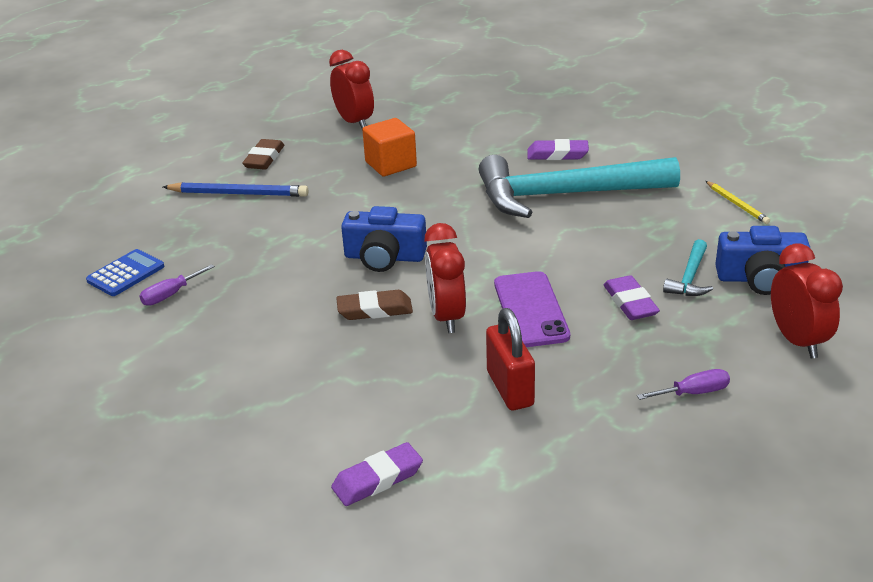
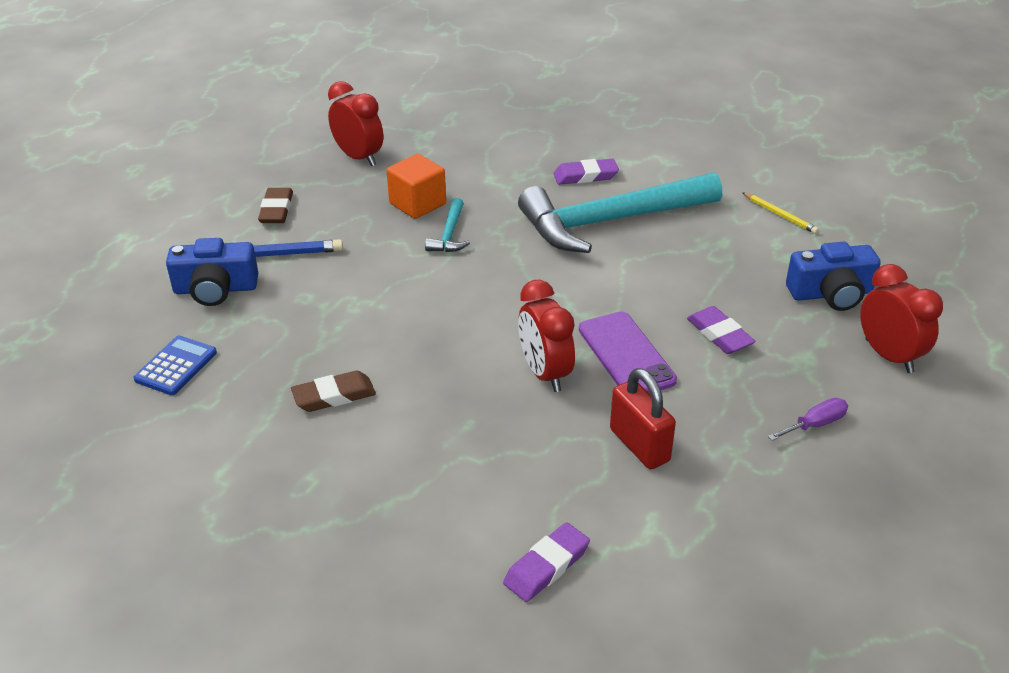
camera: 15 degrees left, 5 degrees up
purple screwdriver [139,264,215,306] -> none
brown eraser [336,290,413,320] -> brown eraser moved to [291,371,376,412]
blue camera [341,206,427,272] -> blue camera moved to [166,238,258,306]
turquoise hammer [663,239,713,296] -> turquoise hammer moved to [425,198,470,252]

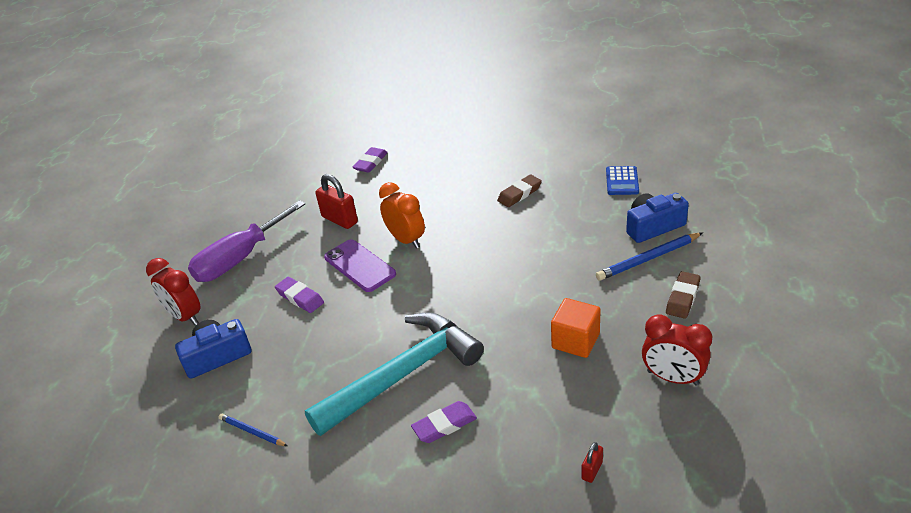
camera: 165 degrees right, 0 degrees up
brown eraser [258,188,293,223] -> brown eraser turned 45 degrees clockwise [666,271,701,319]
turquoise hammer [425,198,470,252] -> none
red clock [518,280,575,392] -> orange clock [379,182,425,249]
yellow pencil [742,192,819,234] -> blue pencil [219,414,288,446]
purple screwdriver [768,398,848,441] -> purple screwdriver [188,200,305,282], size x2.42
none -> red padlock [581,442,603,483]

